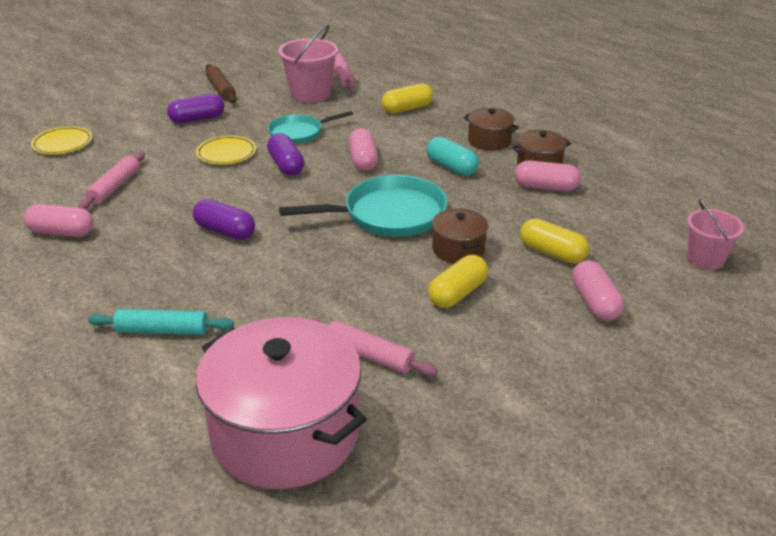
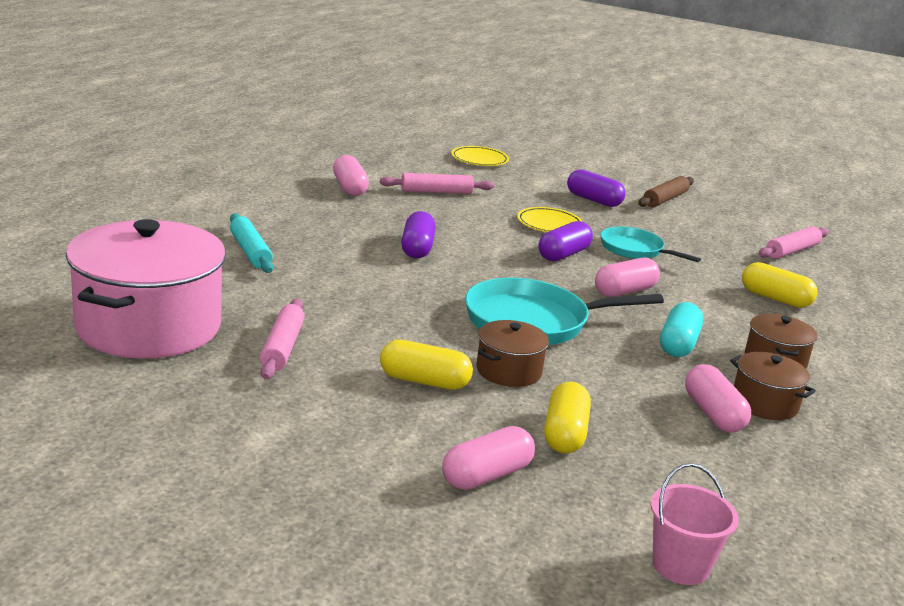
camera: 60 degrees right, 10 degrees down
pink bucket [278,25,338,103] -> none
turquoise pan [279,175,448,237] -> turquoise pan turned 120 degrees clockwise [465,278,664,345]

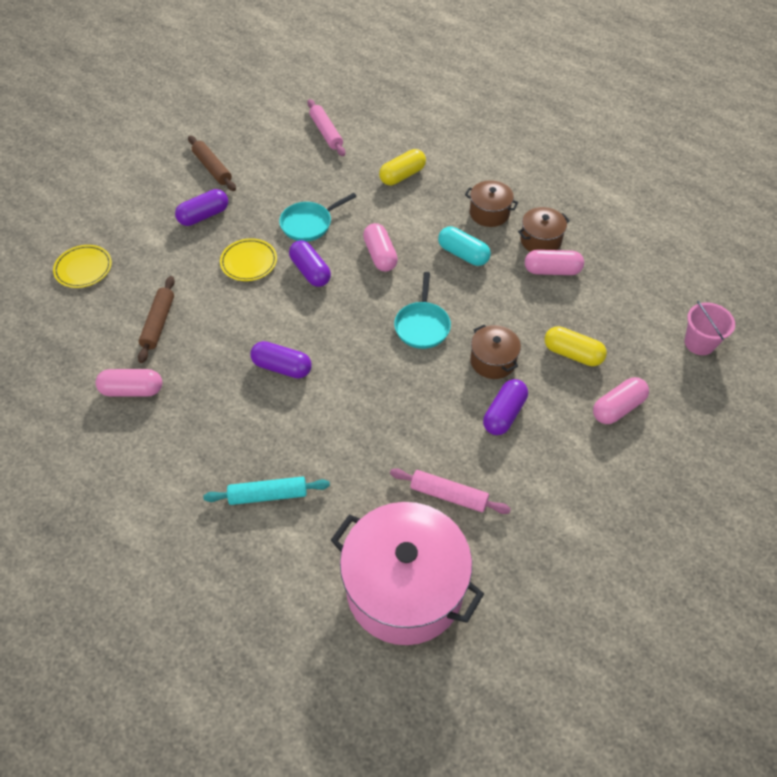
camera: 70 degrees left, 30 degrees up
pink rolling pin [380,173,494,194] -> brown rolling pin [138,276,175,363]
yellow capsule [380,340,473,390] -> purple capsule [483,379,528,435]
pink capsule [442,426,535,490] -> pink capsule turned 75 degrees clockwise [593,377,649,424]
turquoise pan [465,278,664,345] -> turquoise pan [394,272,451,349], size x0.62

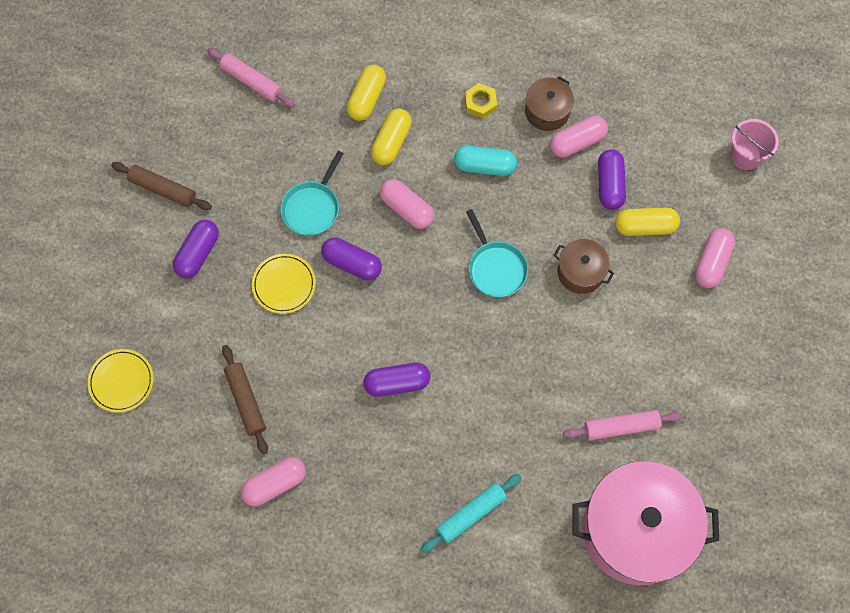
camera: 30 degrees left, 15 degrees up
brown pot [465,180,519,227] -> yellow nut [465,83,497,119]
purple capsule [483,379,528,435] -> purple capsule moved to [598,149,626,210]
none -> yellow capsule [371,108,412,165]

